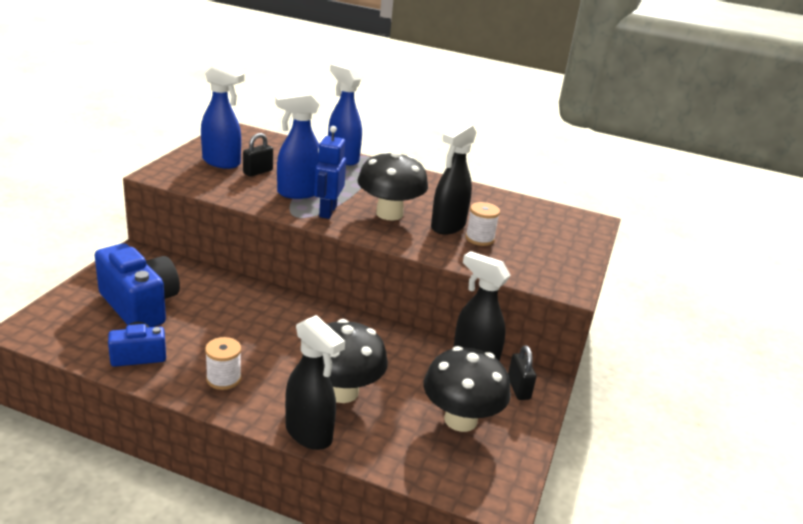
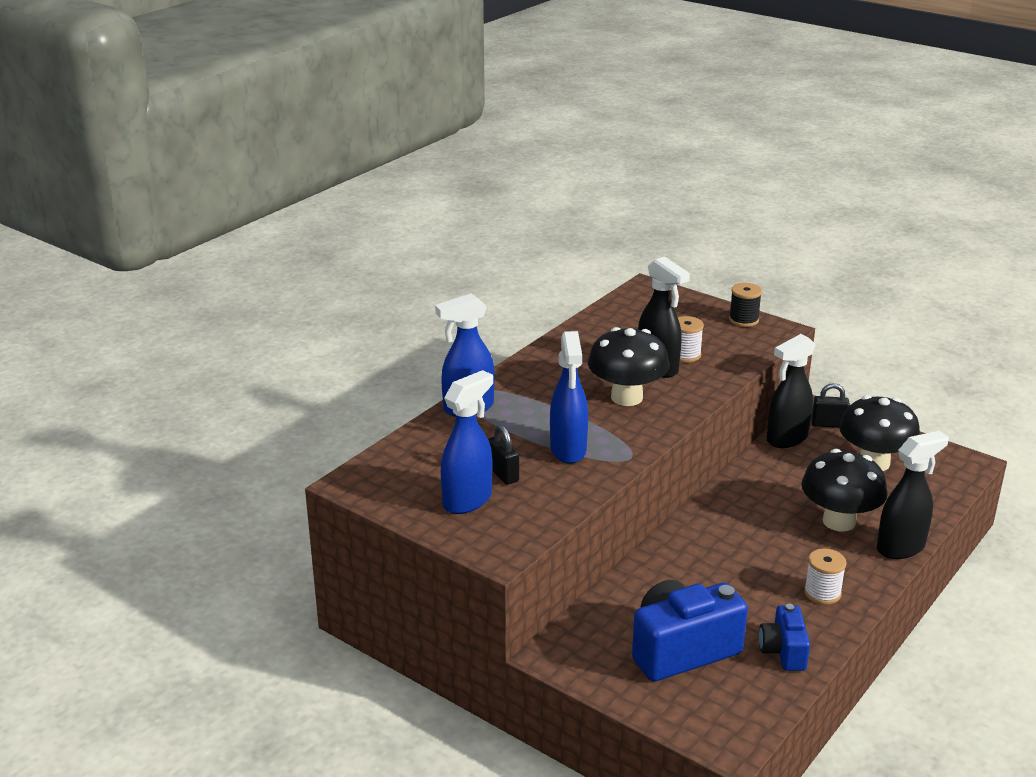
camera: 70 degrees left, 0 degrees up
blue robot [314,126,346,219] -> none
none -> black spool [729,283,762,327]

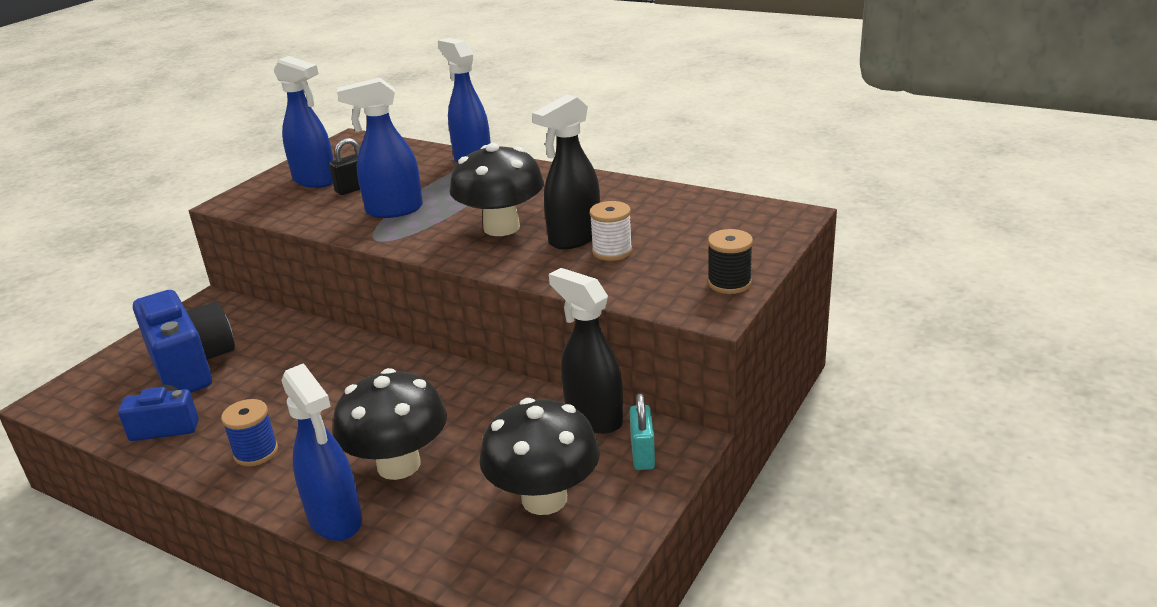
camera: 85 degrees right, 0 degrees up
white spool [804,549,847,605] -> blue spool [221,399,278,466]
black padlock [811,383,850,428] -> turquoise padlock [629,394,655,470]
black spray bottle [877,431,949,559] -> blue spray bottle [281,363,362,541]

